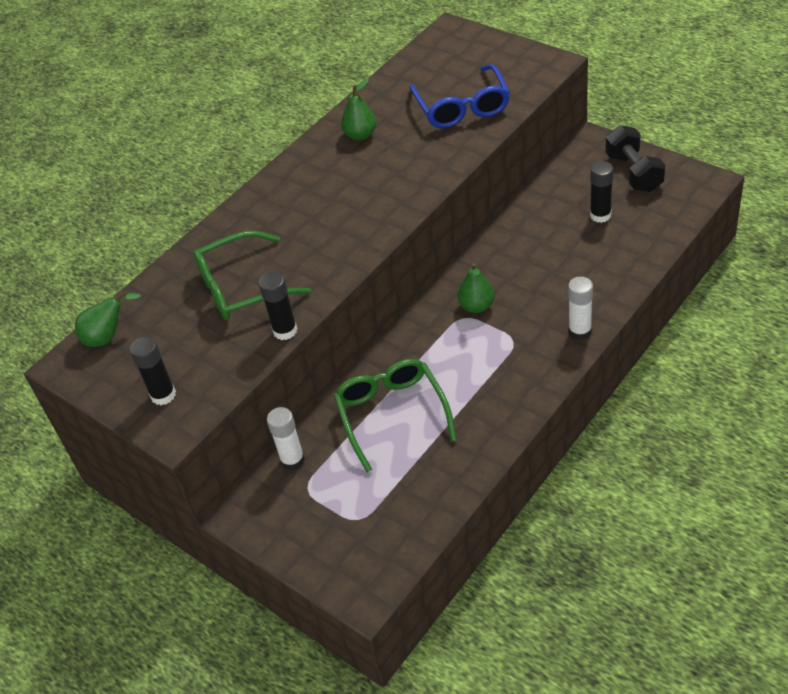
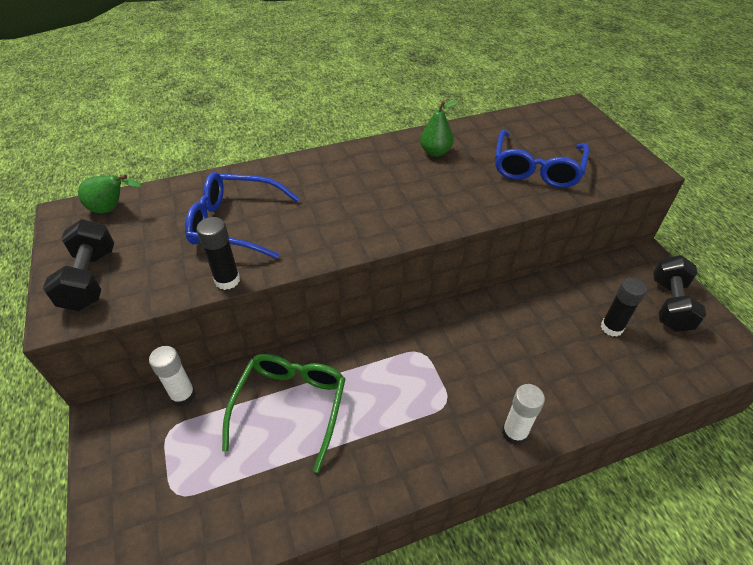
camera: 25 degrees right, 0 degrees up
black glue stick [130,337,176,405] -> black dumbbell [43,219,114,311]
green glasses [193,231,311,320] -> blue glasses [185,172,300,259]
green pear [457,263,495,313] -> none

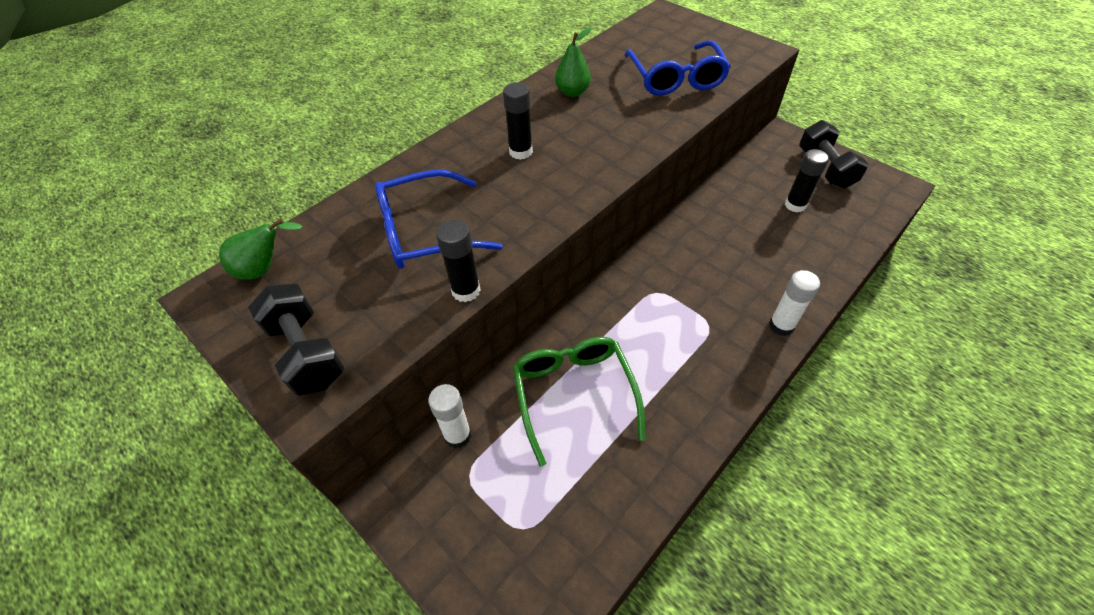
camera: 25 degrees left, 5 degrees up
none -> black glue stick [503,83,533,160]

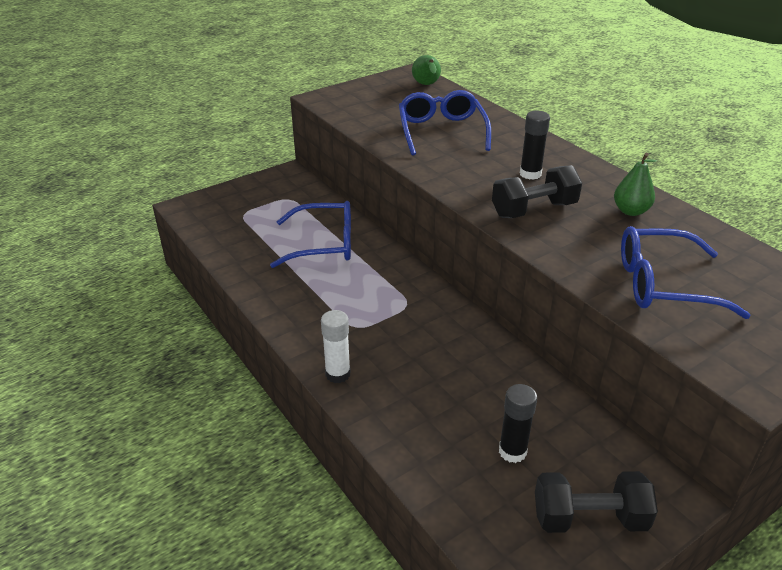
camera: 100 degrees right, 15 degrees down
black dumbbell [248,284,344,396] -> black dumbbell moved to [492,165,582,218]
white glue stick [428,384,471,448] -> none
black glue stick [436,220,481,302] -> none
green glasses [513,337,645,466] -> blue glasses [270,201,351,268]

